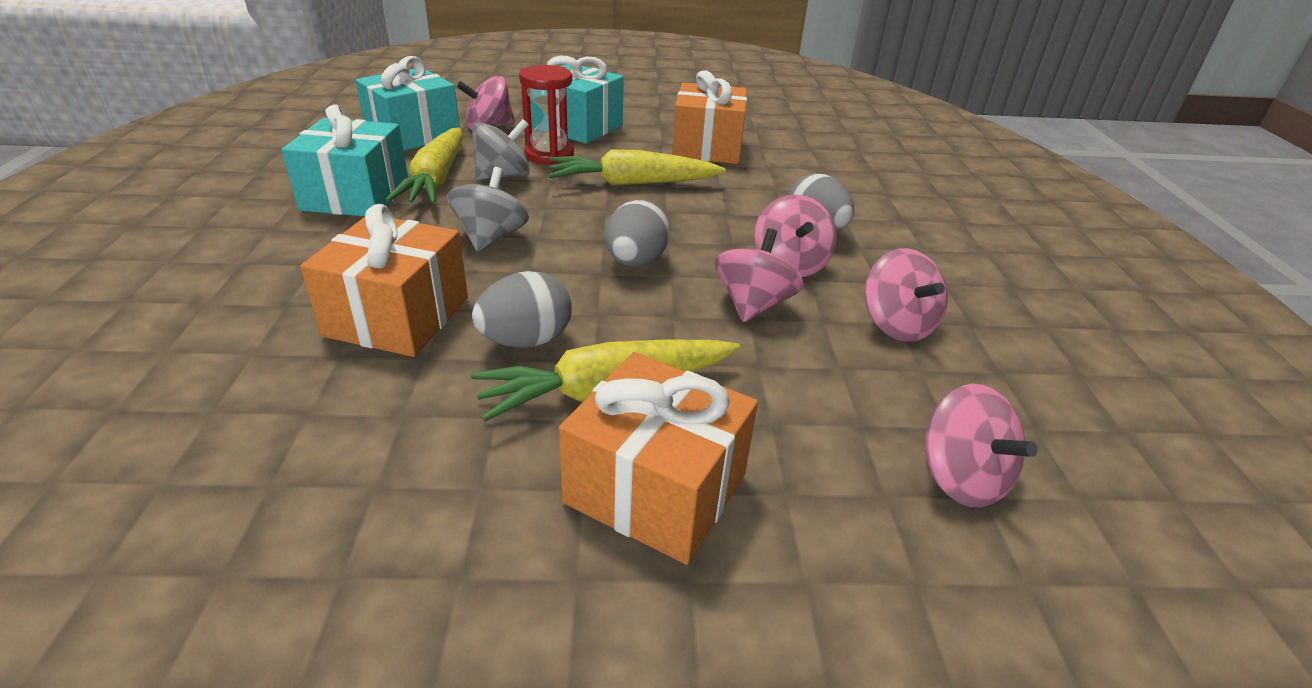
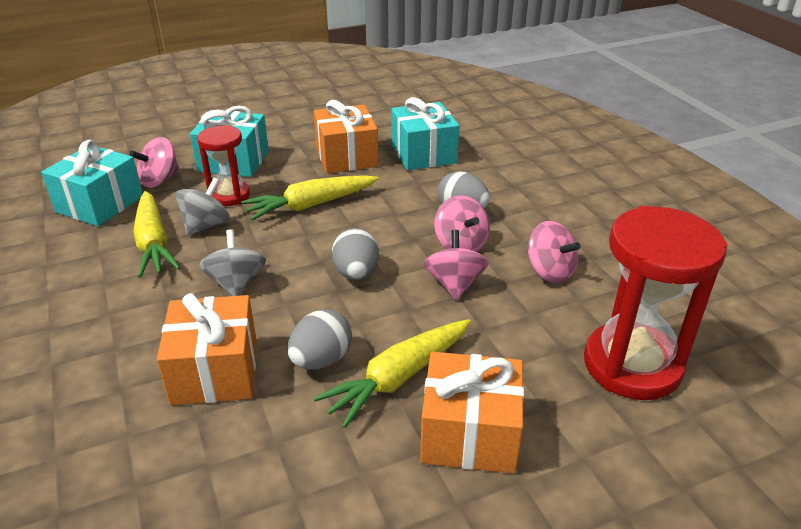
camera: 20 degrees left, 0 degrees up
turquoise gift [281,104,408,216] -> turquoise gift moved to [391,97,459,170]
pink spinning top [925,384,1038,507] -> red hourglass [584,206,727,400]

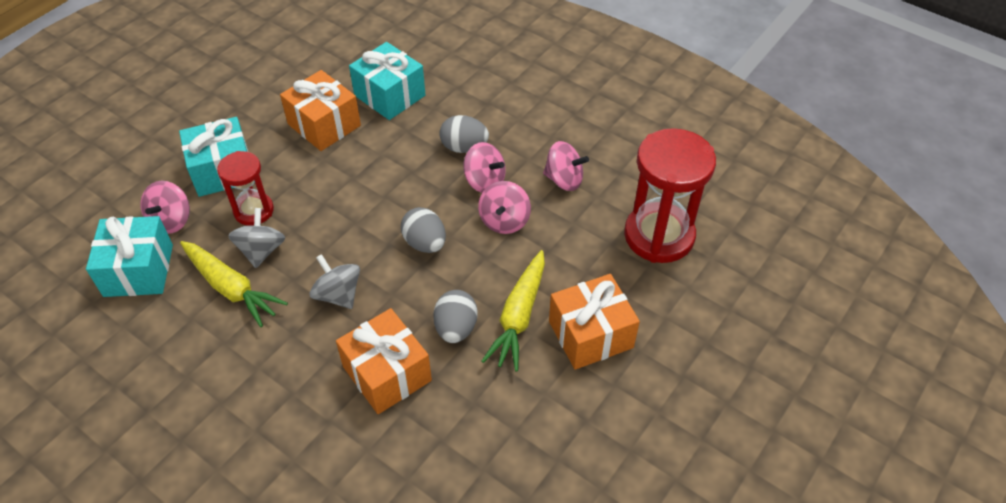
camera: 30 degrees left, 15 degrees up
yellow carrot [241,175,379,220] -> none
pink spinning top [423,230,489,300] -> pink spinning top turned 135 degrees counterclockwise [478,181,531,234]

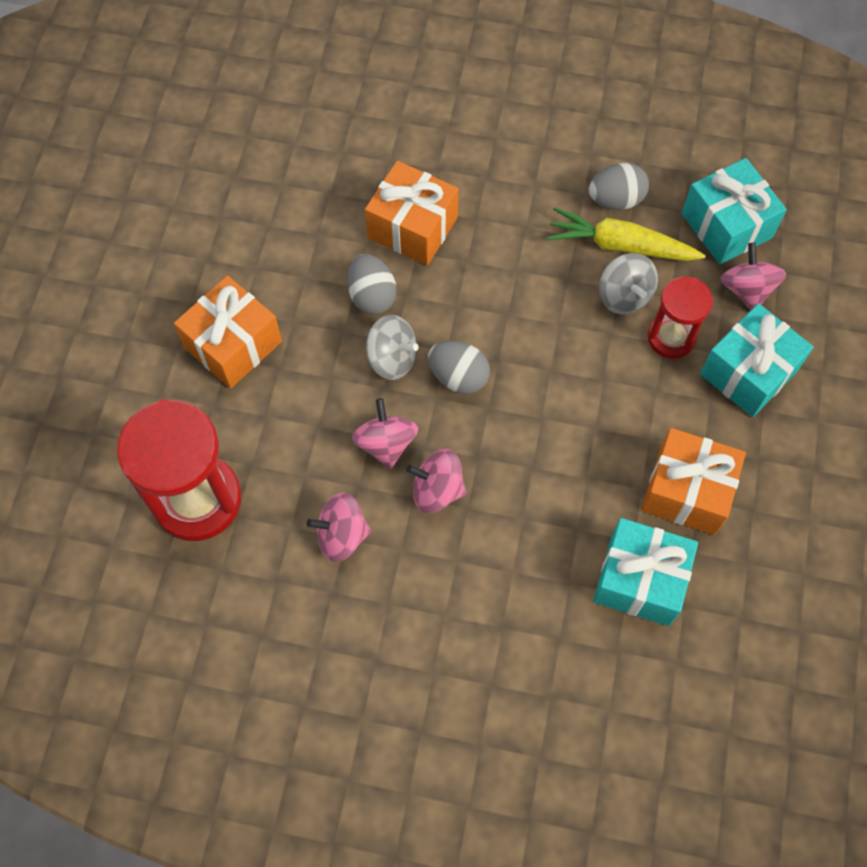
camera: 155 degrees right, 15 degrees up
grey spinning top [310,254,360,309] -> grey spinning top moved to [366,315,419,380]
grey egg [439,115,489,153] -> grey egg moved to [589,163,649,210]
yellow carrot [482,250,545,372] -> none

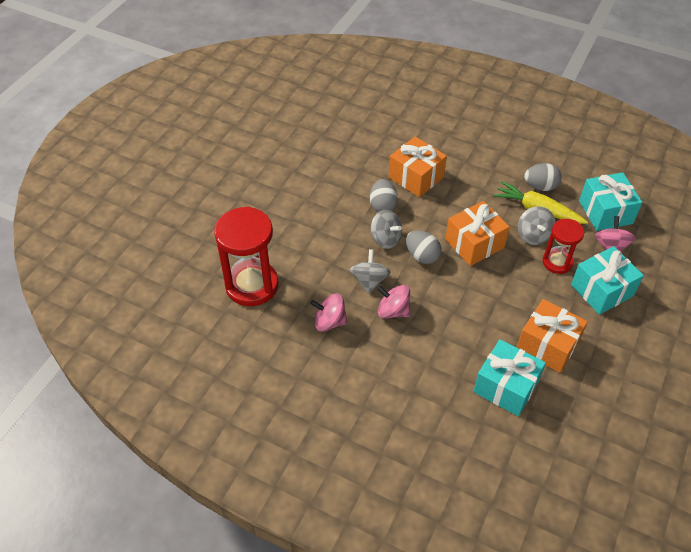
camera: 15 degrees right, 15 degrees down
orange gift [174,276,282,389] -> orange gift moved to [445,201,510,266]
pink spinning top [352,398,418,469] -> grey spinning top [350,249,390,294]

